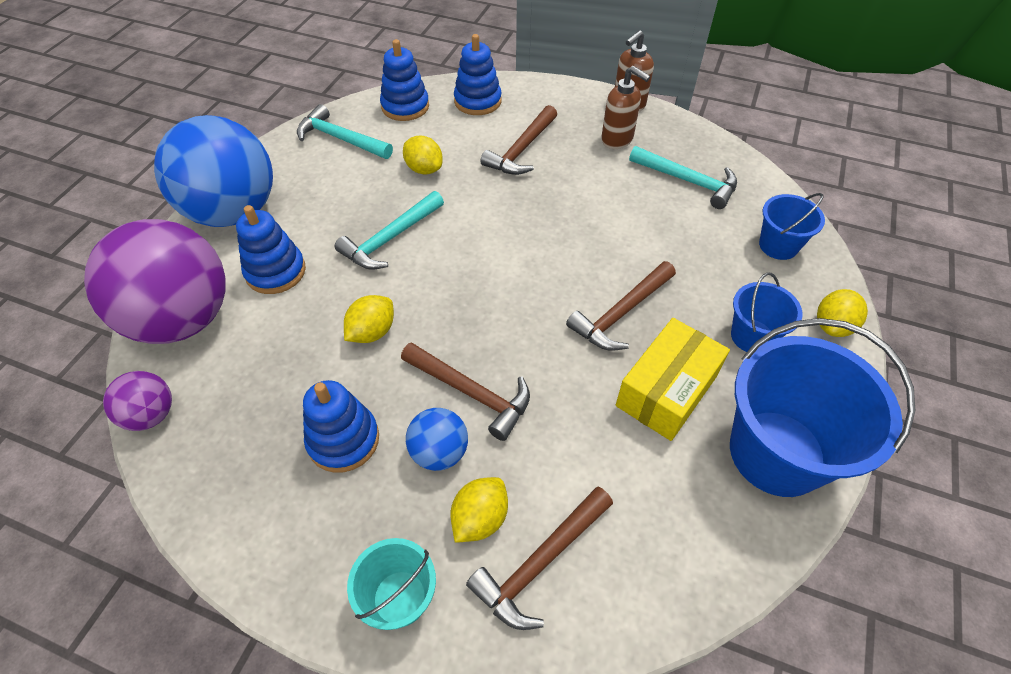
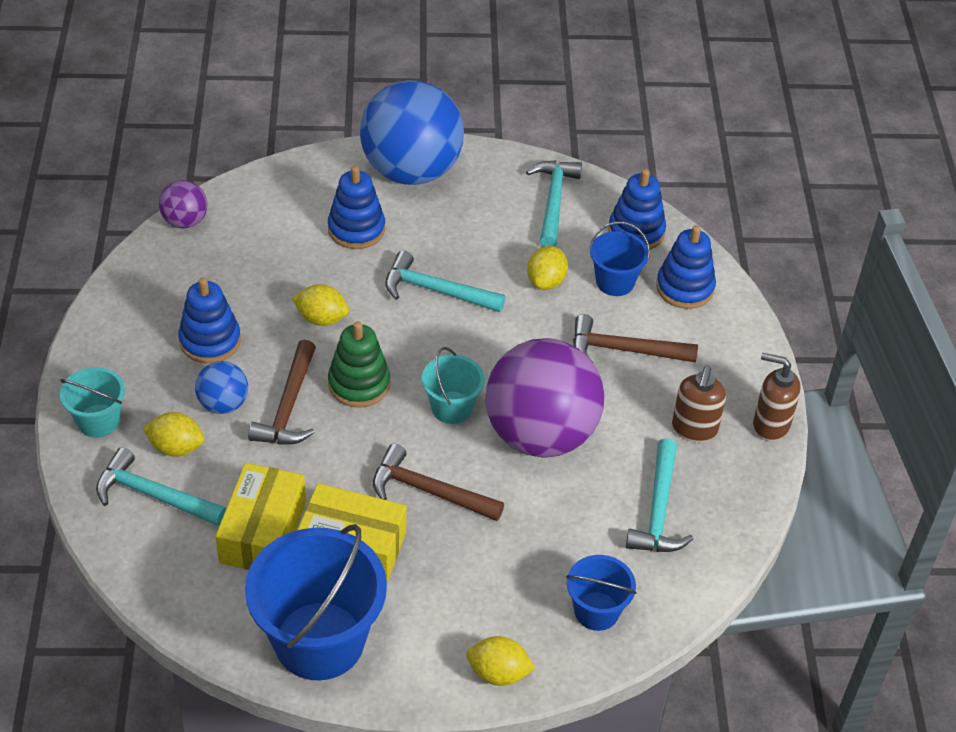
camera: 65 degrees right, 5 degrees down
purple ball [84,219,226,344] -> purple ball moved to [485,338,605,458]
brown hammer [466,487,613,630] -> turquoise hammer [96,447,226,526]
blue bucket [731,273,803,352] -> blue bucket moved to [589,222,650,296]
none -> yellow box [215,463,306,570]
none -> green stacking toy [328,321,390,408]
none -> turquoise bucket [422,347,485,424]

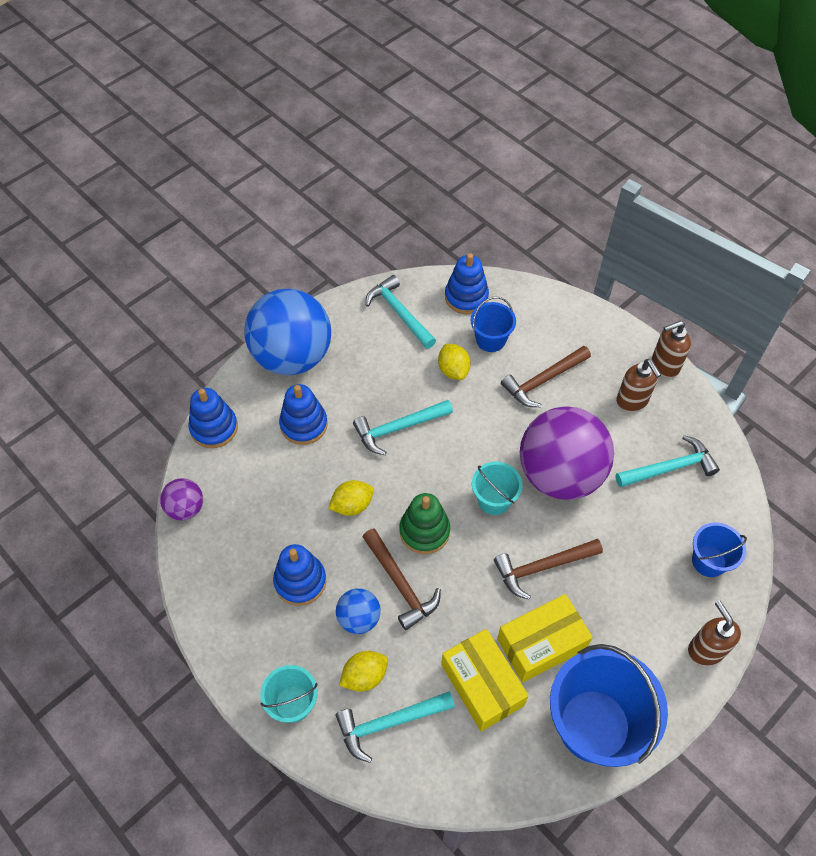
camera: 40 degrees left, 10 degrees up
yellow lemon [466,636,535,686] -> brown soap dispenser [688,600,741,666]
turquoise hammer [626,438,693,552] -> turquoise hammer turned 75 degrees counterclockwise [616,435,720,487]
blue stacking toy [656,225,716,309] -> blue stacking toy moved to [189,388,238,448]

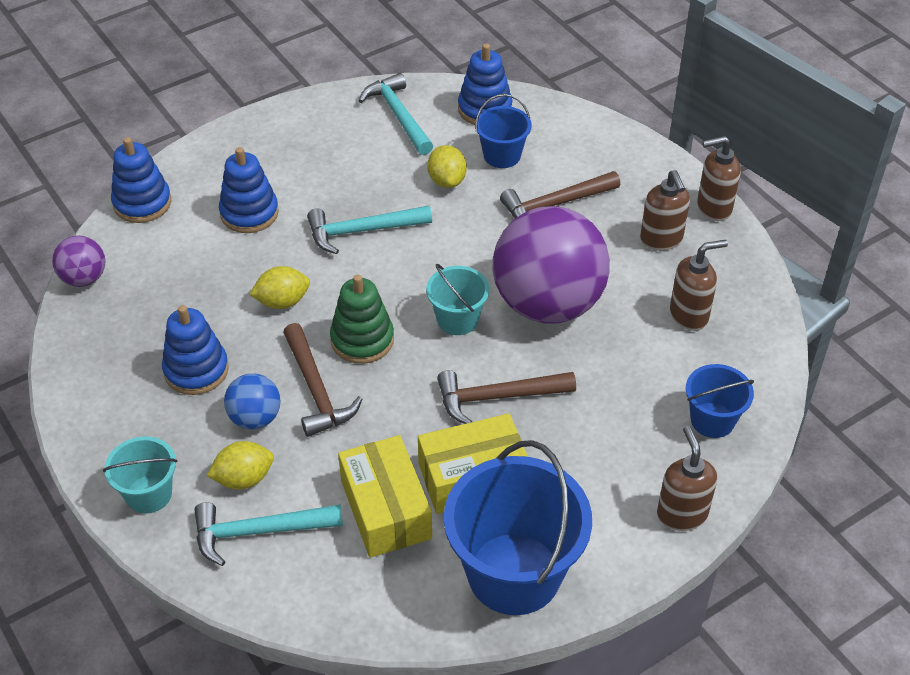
camera: 10 degrees right, 10 degrees down
blue ball [244,289,331,375] -> none
turquoise hammer [616,435,720,487] -> brown soap dispenser [670,240,728,331]

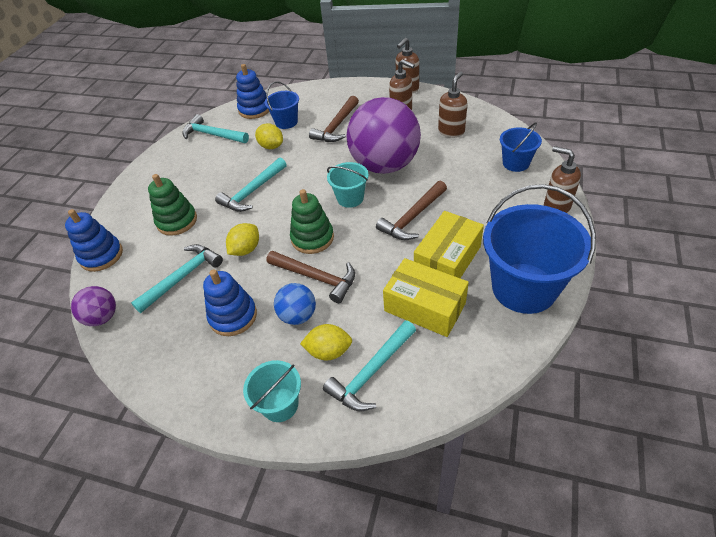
camera: 35 degrees left, 0 degrees up
yellow lemon [207,441,274,489] -> yellow lemon turned 60 degrees clockwise [300,324,352,361]
blue stacking toy [219,147,279,233] -> green stacking toy [148,174,197,236]
none -> turquoise hammer [131,244,223,313]

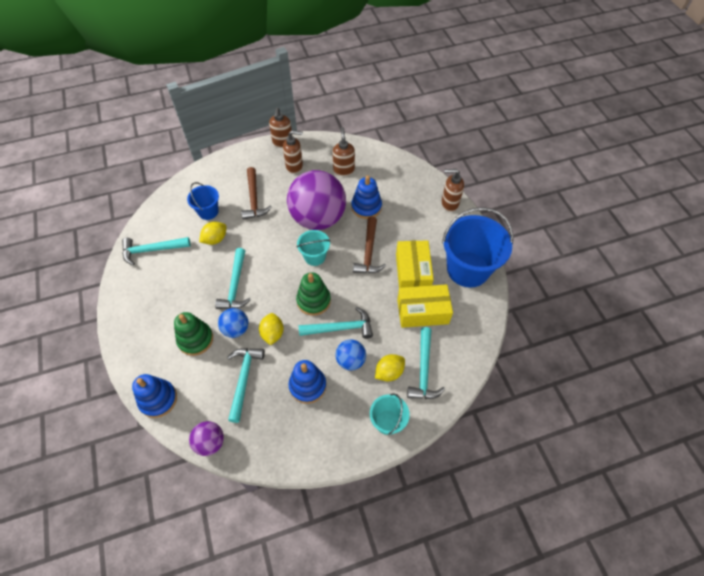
camera: 40 degrees left, 10 degrees up
blue stacking toy [236,64,269,119] -> blue stacking toy moved to [351,175,382,219]
yellow lemon [255,123,283,149] -> yellow lemon turned 45 degrees counterclockwise [199,222,227,245]
brown hammer [266,251,355,303] -> turquoise hammer [299,307,373,339]
blue bucket [500,122,542,172] -> none
none -> blue ball [218,308,248,338]

